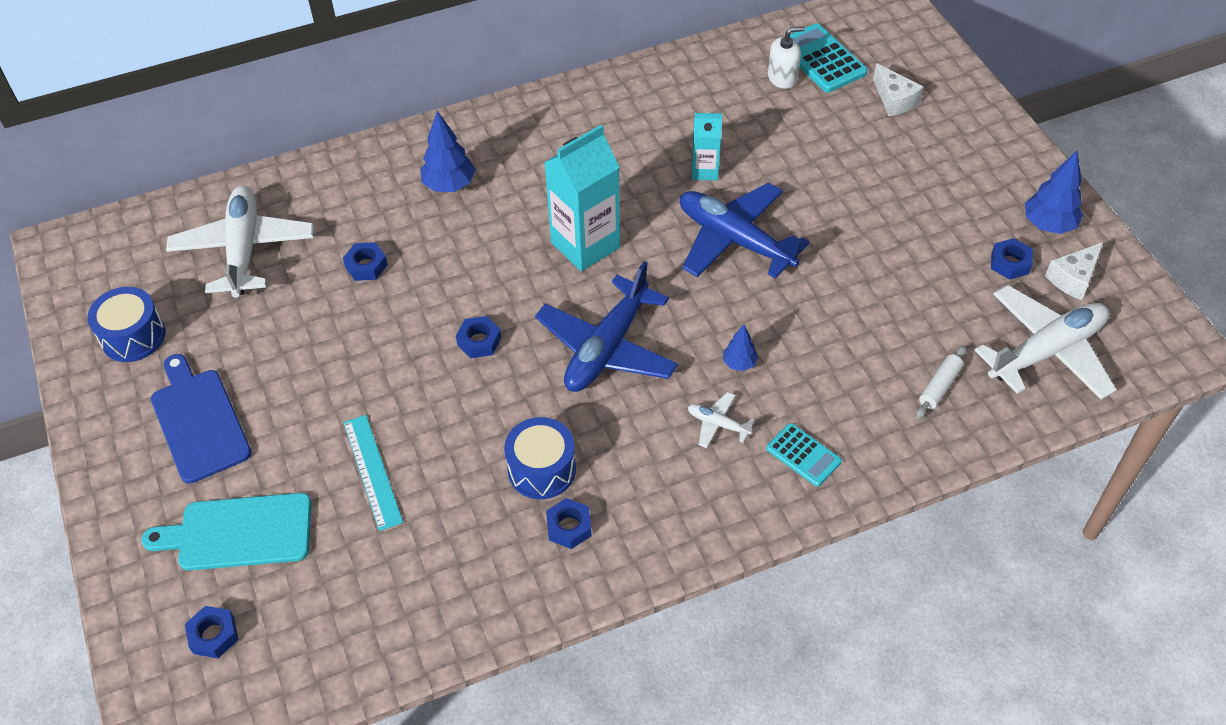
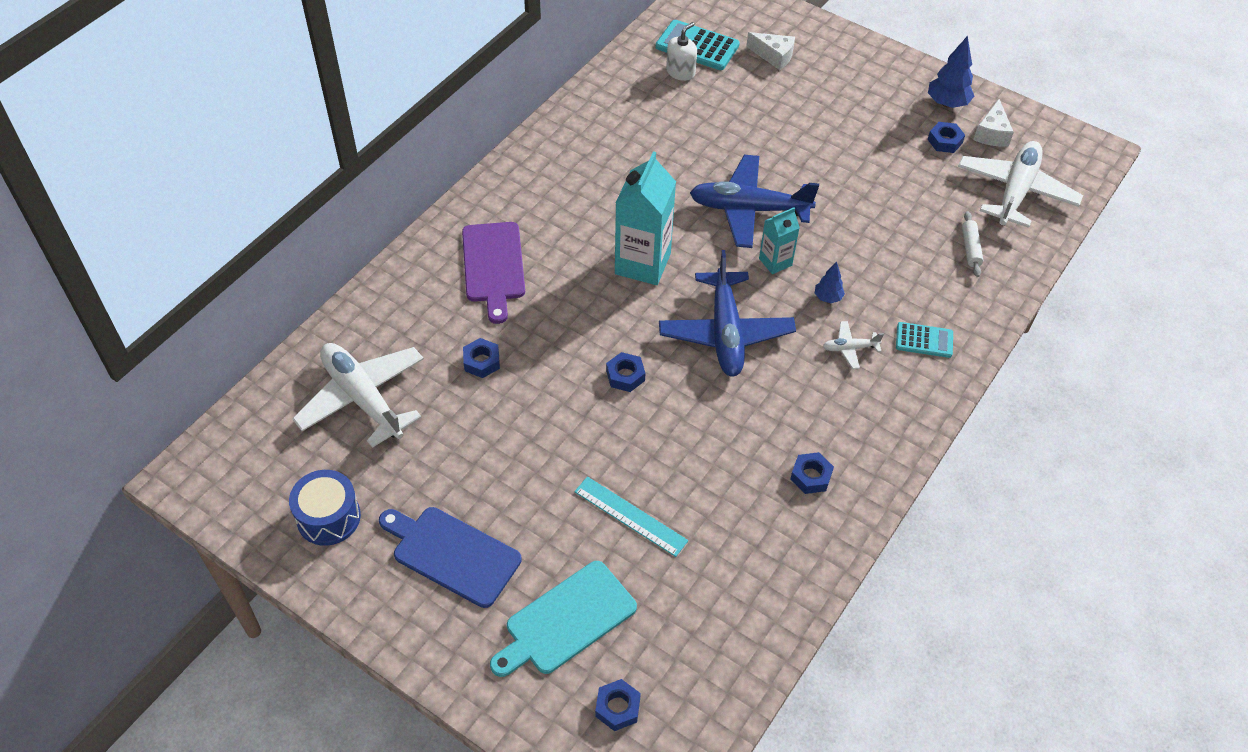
camera: 35 degrees left, 0 degrees up
blue tree [420,111,476,192] -> purple cutting board [462,222,525,324]
blue drum [504,417,576,499] -> none
turquoise carton [692,113,722,181] -> turquoise carton moved to [759,207,800,274]

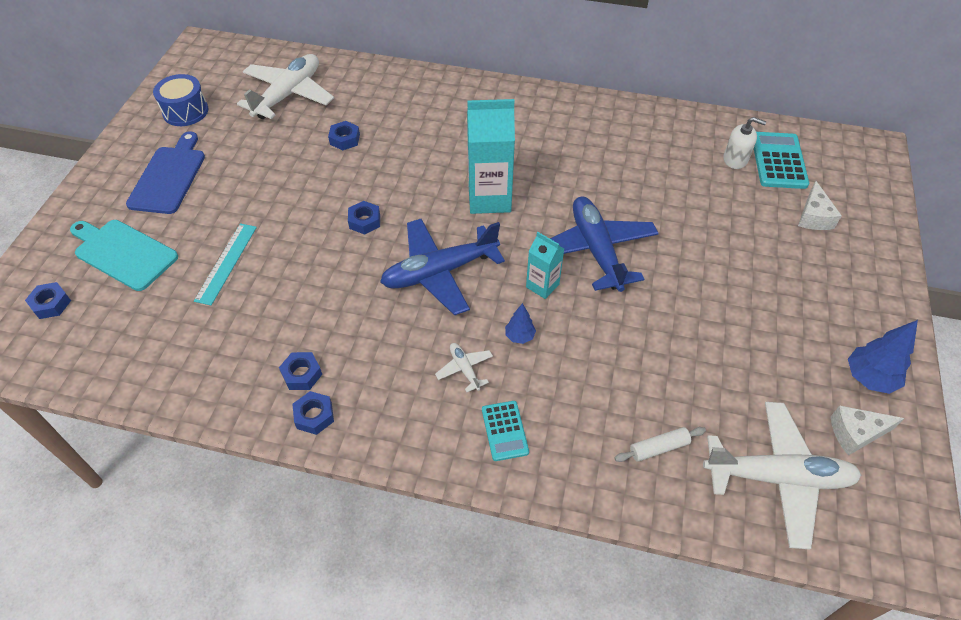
camera: 70 degrees right, 0 degrees up
purple cutting board [462,222,525,324] -> none
blue nut [928,122,965,153] -> blue nut moved to [292,391,334,435]

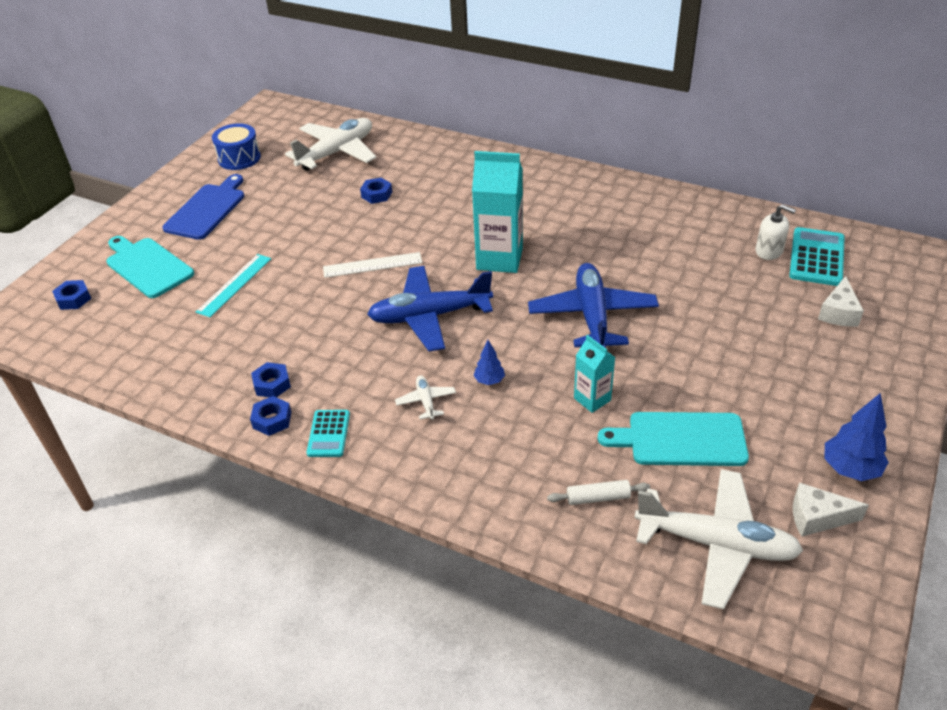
camera: 15 degrees right, 10 degrees down
blue nut [348,201,380,235] -> white ruler [323,252,422,278]
turquoise calculator [482,401,529,461] -> turquoise calculator moved to [307,410,350,457]
turquoise carton [526,232,564,299] -> turquoise carton moved to [574,335,615,413]
none -> turquoise cutting board [598,412,749,466]

